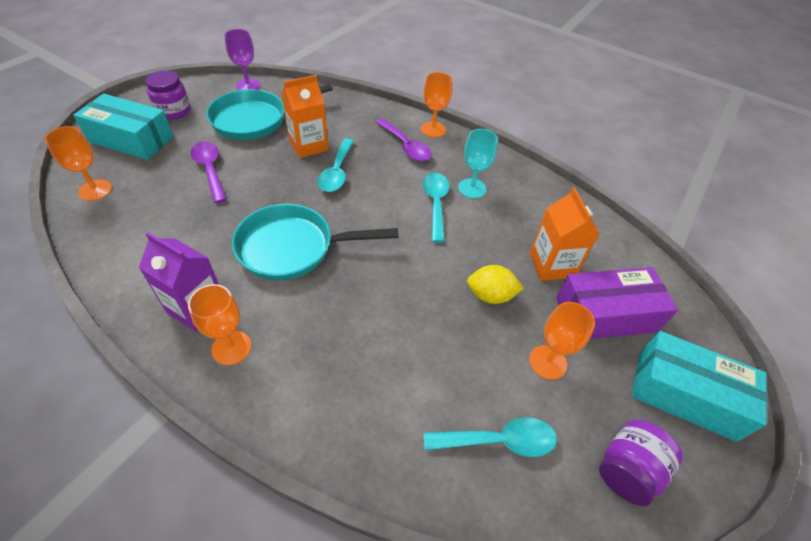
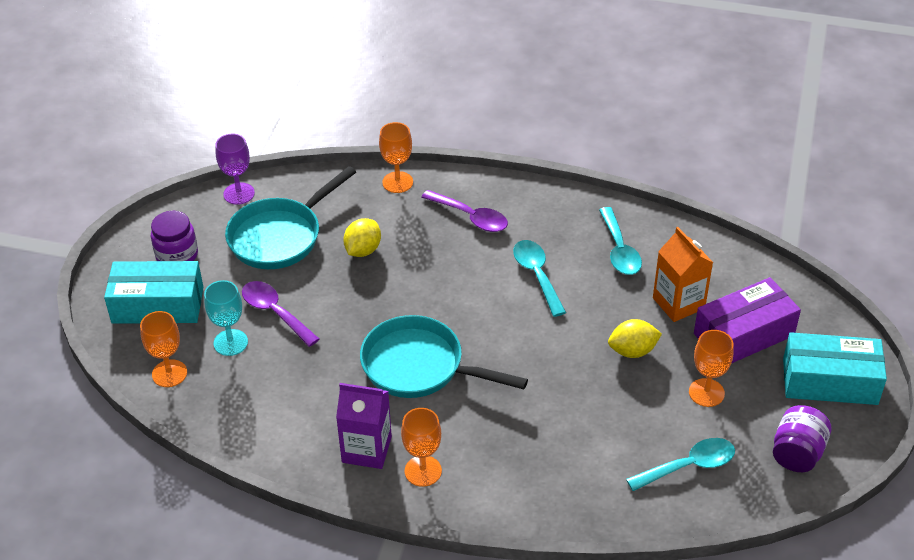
camera: 15 degrees left, 5 degrees down
turquoise pan [232,204,399,281] -> turquoise pan turned 45 degrees clockwise [360,315,528,398]
orange carton [281,75,328,158] -> yellow lemon [343,218,381,257]
turquoise spoon [317,138,354,192] -> turquoise spoon moved to [599,207,642,275]
orange goblet [421,72,452,137] -> orange goblet moved to [379,122,413,193]
turquoise goblet [458,129,498,198] -> turquoise goblet moved to [204,280,248,356]

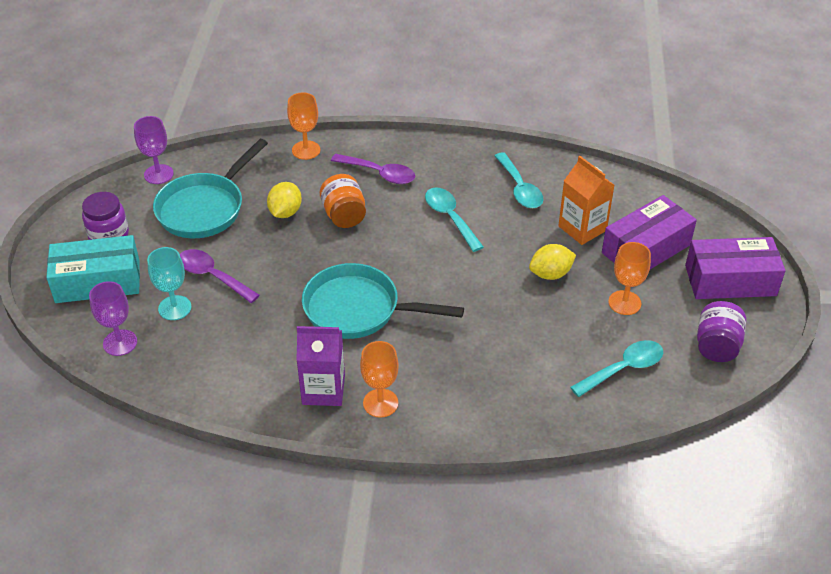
camera: 10 degrees left, 0 degrees up
orange goblet [140,311,187,387] -> purple goblet [89,281,137,356]
turquoise box [783,332,887,405] -> purple box [685,237,786,299]
none -> orange jar [320,174,366,228]

